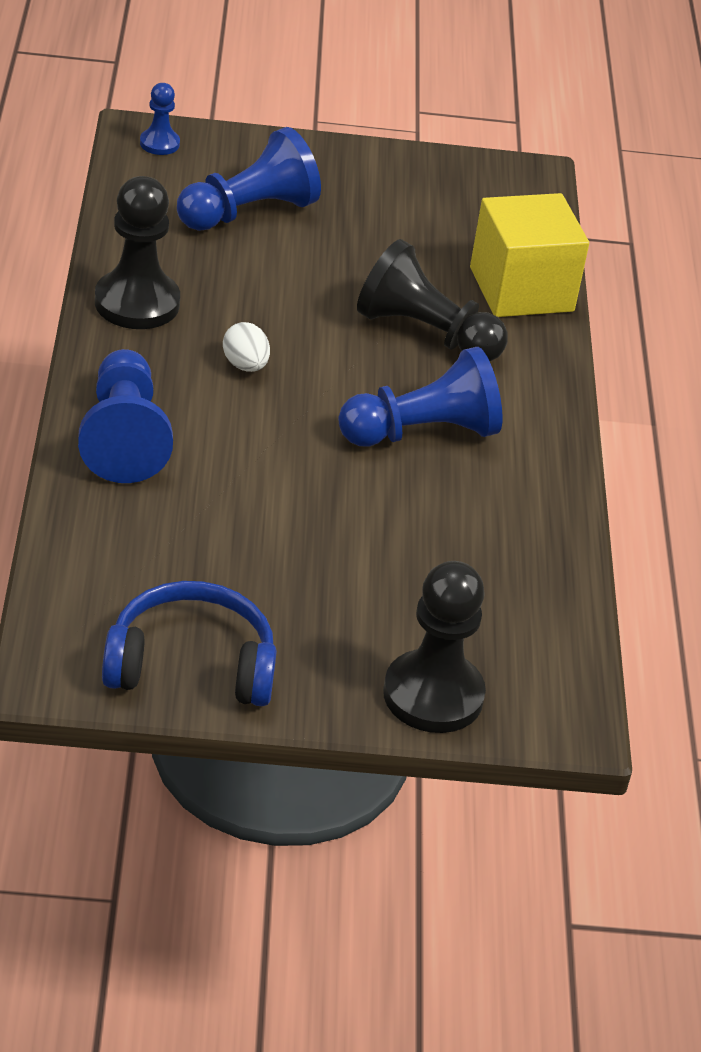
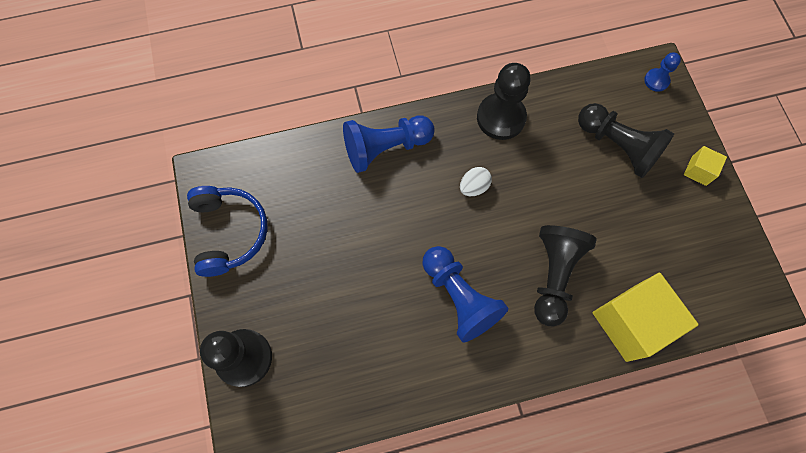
camera: 80 degrees right, 30 degrees up
blue pawn [177,127,321,231] -> black pawn [578,103,674,178]
none -> yellow cube [684,146,727,186]

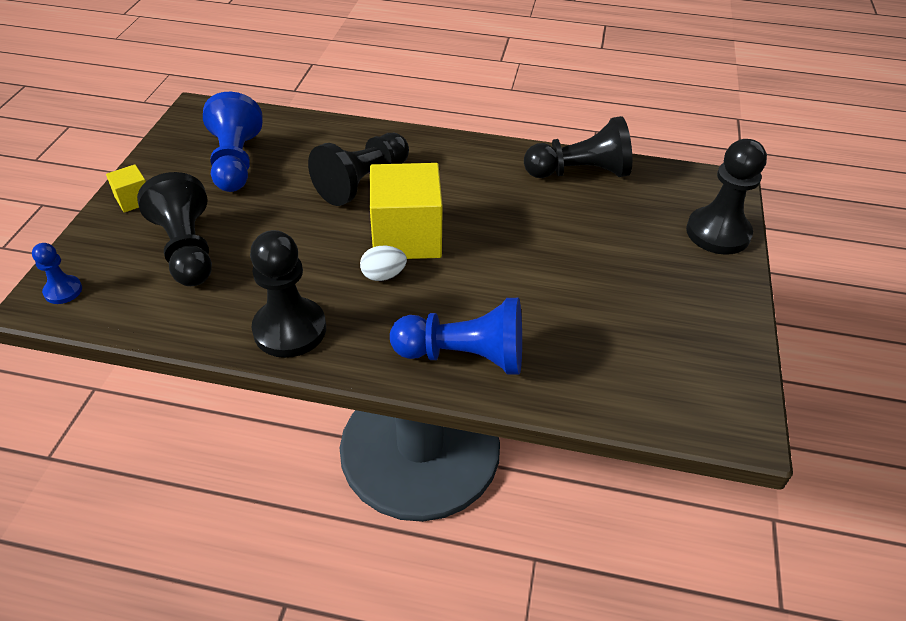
camera: 155 degrees left, 25 degrees down
blue headphones [187,186,267,277] -> none
blue pawn [423,246,508,342] -> blue pawn moved to [203,92,263,192]
yellow cube [593,273,699,362] -> yellow cube moved to [370,163,443,259]
none -> black pawn [524,116,632,178]

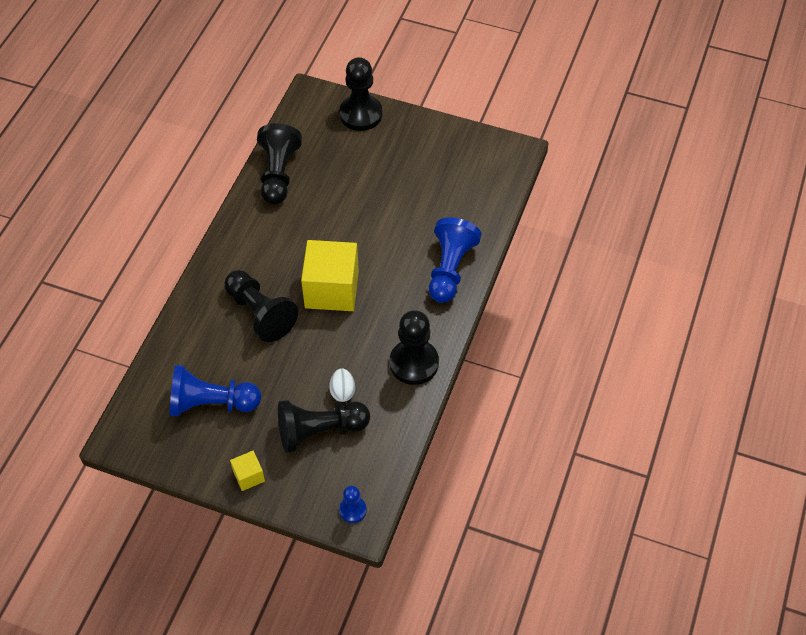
camera: 80 degrees left, 10 degrees up
white egg [360,246,407,281] -> white egg moved to [329,368,355,402]

